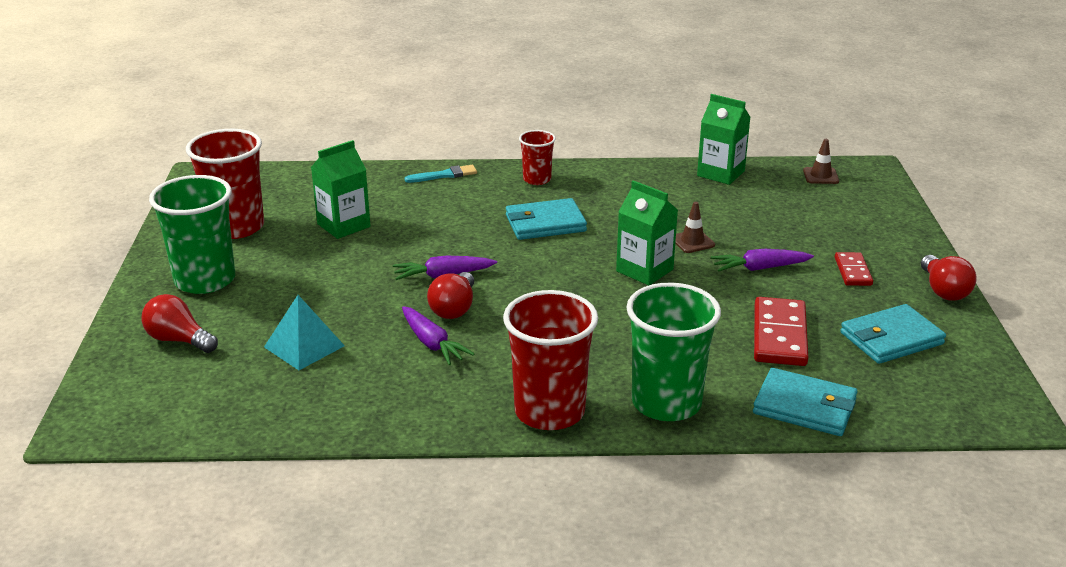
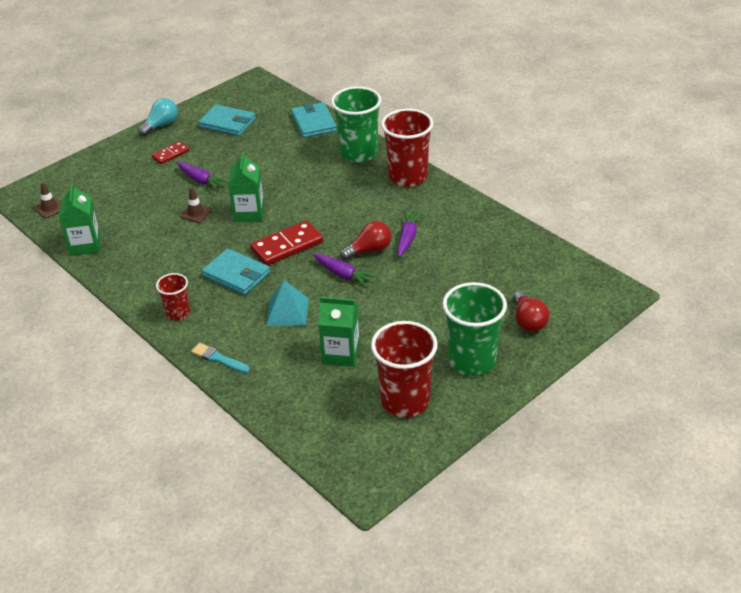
camera: 130 degrees left, 10 degrees up
turquoise pyramid [264,295,345,370] -> turquoise pyramid moved to [266,280,309,326]
red domino [754,297,808,366] -> red domino moved to [250,221,323,265]
red light bulb [921,255,977,301] -> turquoise light bulb [138,98,178,136]

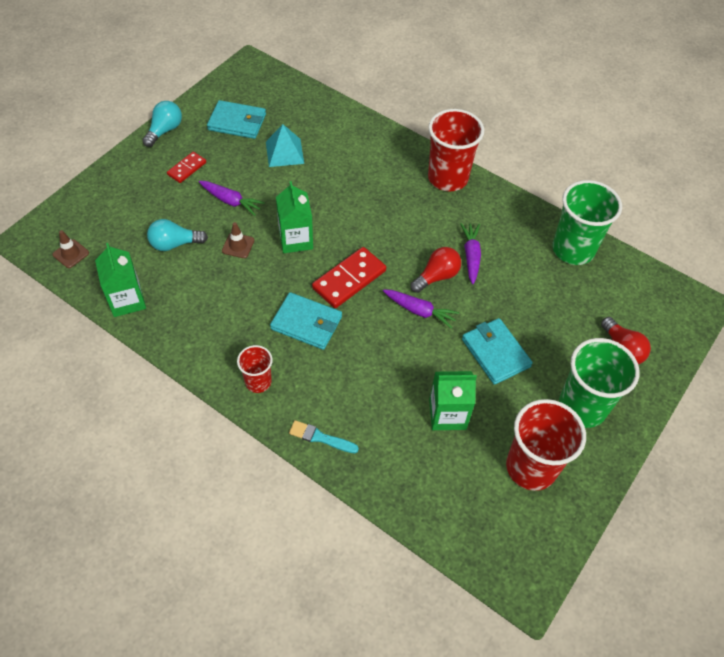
camera: 15 degrees left, 15 degrees up
turquoise pyramid [266,280,309,326] -> turquoise pyramid moved to [266,124,304,167]
turquoise wallet [291,102,337,138] -> turquoise wallet moved to [462,318,533,385]
green cup [331,86,382,163] -> green cup moved to [552,180,622,265]
none -> turquoise light bulb [147,219,208,251]

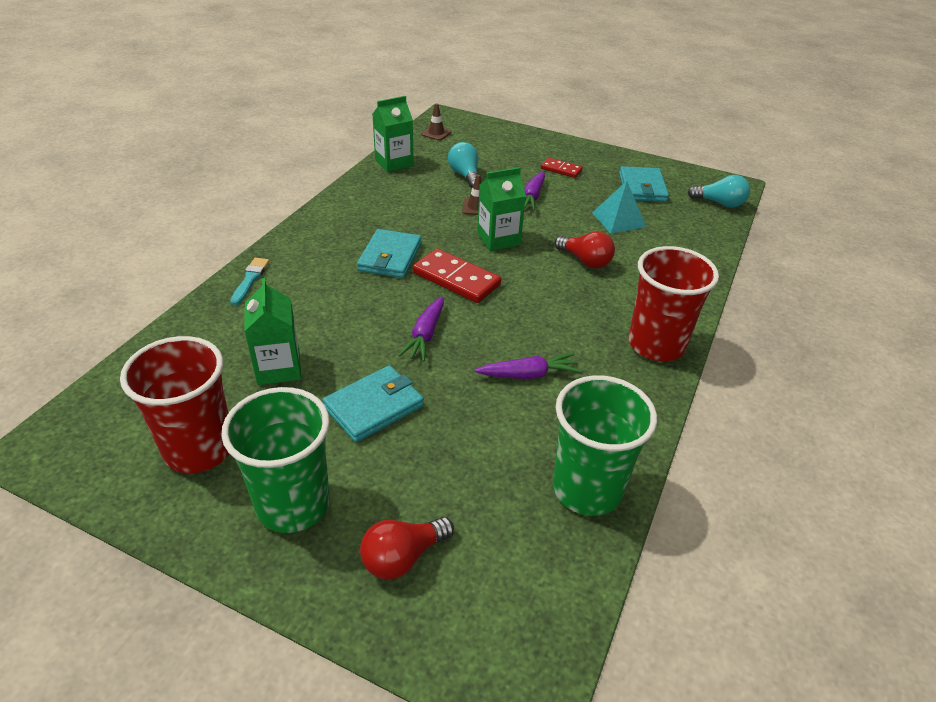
camera: 80 degrees right, 15 degrees down
turquoise light bulb [142,101,182,147] -> turquoise light bulb moved to [687,175,750,208]
red cup [237,345,273,393] -> none
red light bulb [410,247,461,293] -> red light bulb moved to [555,231,615,269]

